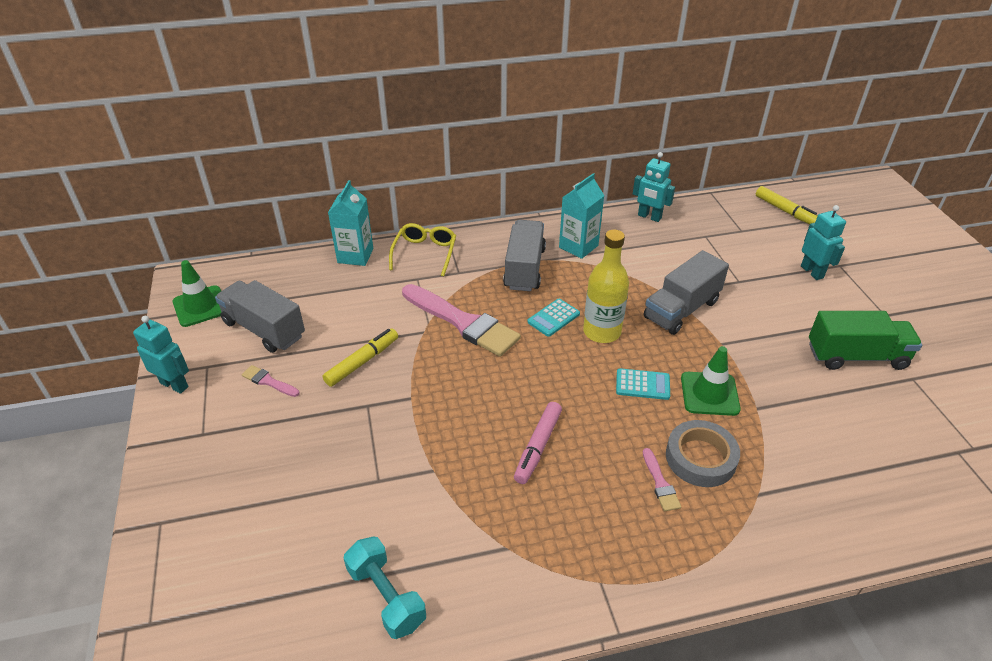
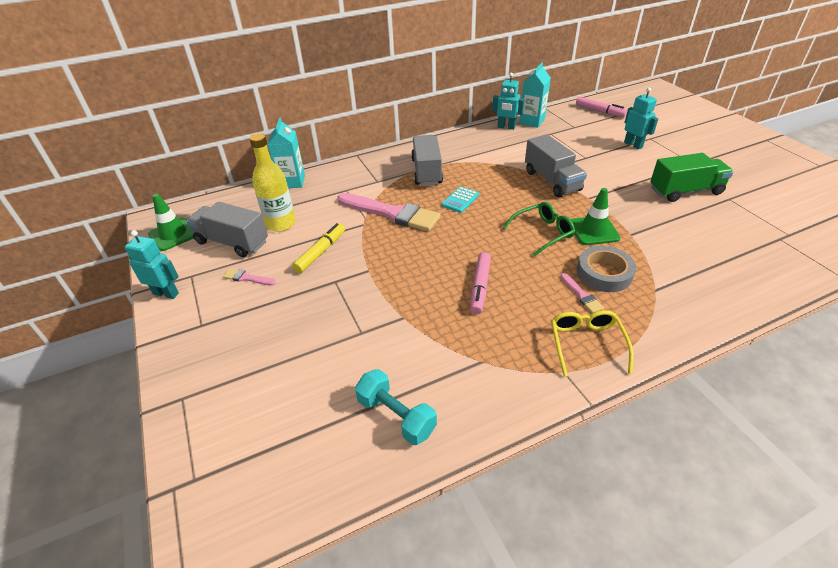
camera: 10 degrees left, 0 degrees up
yellow glasses [389,223,456,277] -> yellow glasses moved to [551,310,634,377]
turquoise carton [559,173,604,259] -> turquoise carton moved to [519,62,551,128]
yellow bottle [583,229,629,343] -> yellow bottle moved to [250,133,296,232]
turquoise calculator [616,368,670,400] -> green glasses [502,202,575,257]
grey truck [644,250,729,335] -> grey truck turned 60 degrees counterclockwise [525,134,587,197]
yellow marker [756,186,817,224] -> pink marker [576,97,627,118]

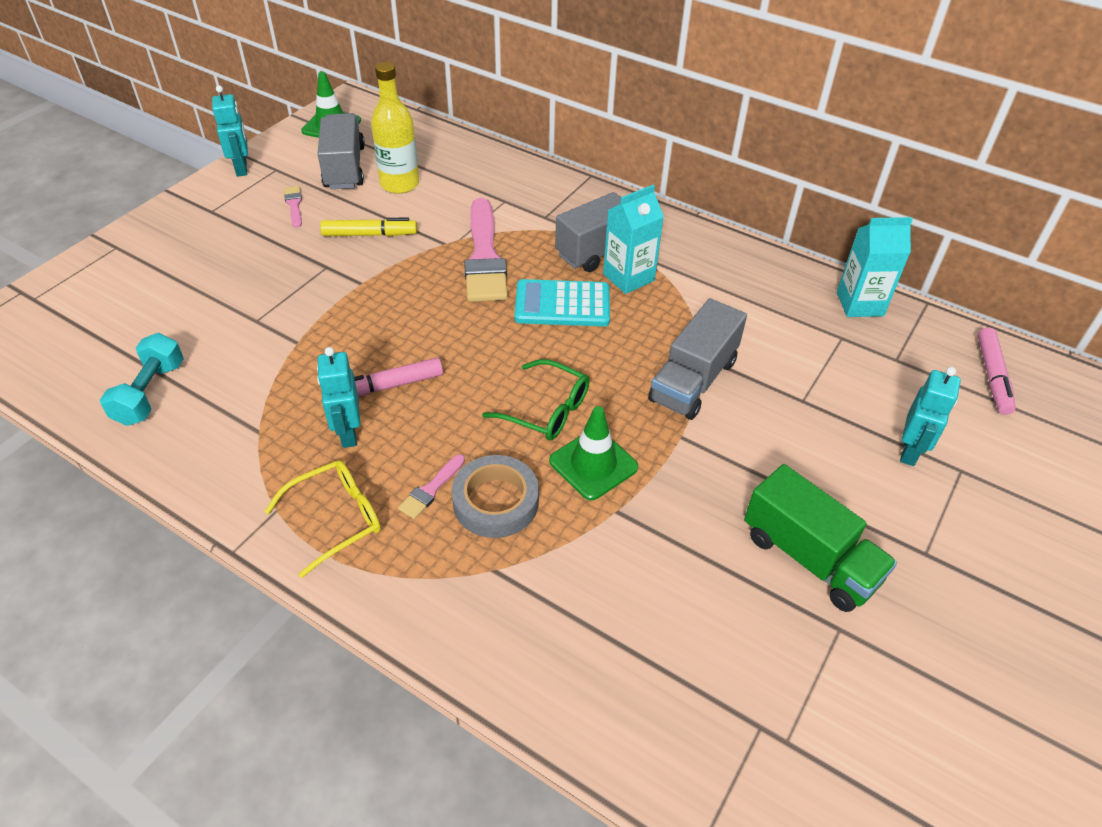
camera: 55 degrees right, 5 degrees up
turquoise carton [267,117,305,188] -> turquoise carton moved to [603,185,664,294]
turquoise calculator [442,186,479,213] -> turquoise calculator [514,279,610,326], size x1.61
turquoise robot [492,72,525,130] -> turquoise robot moved to [317,347,360,448]

